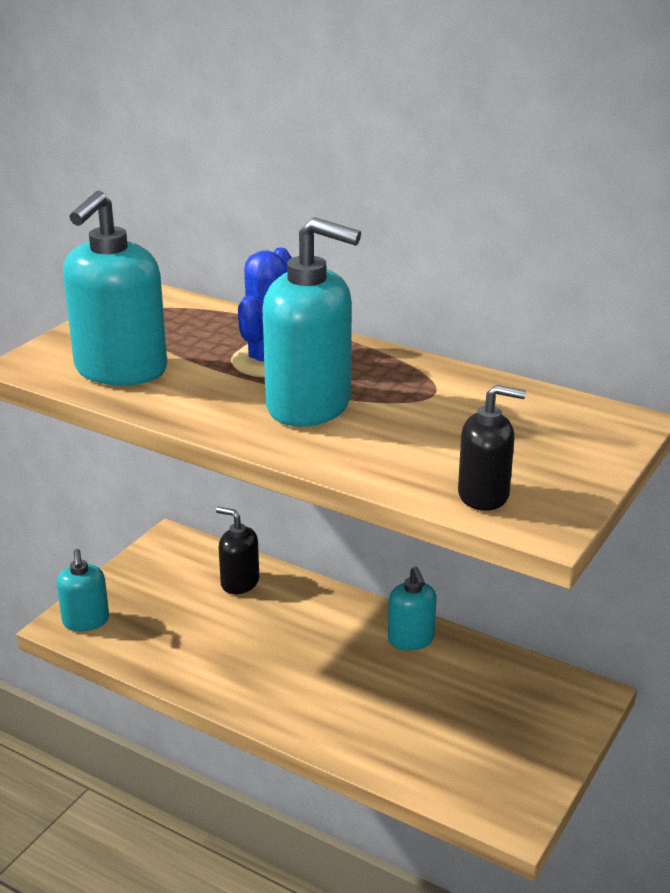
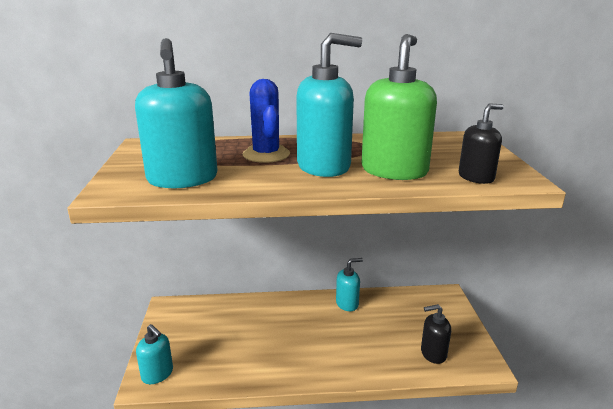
camera: 35 degrees left, 5 degrees down
black soap dispenser [216,507,259,594] -> black soap dispenser moved to [421,304,451,364]
turquoise soap dispenser [388,567,436,650] -> turquoise soap dispenser turned 60 degrees counterclockwise [336,258,363,311]
none -> green soap dispenser [361,34,437,180]

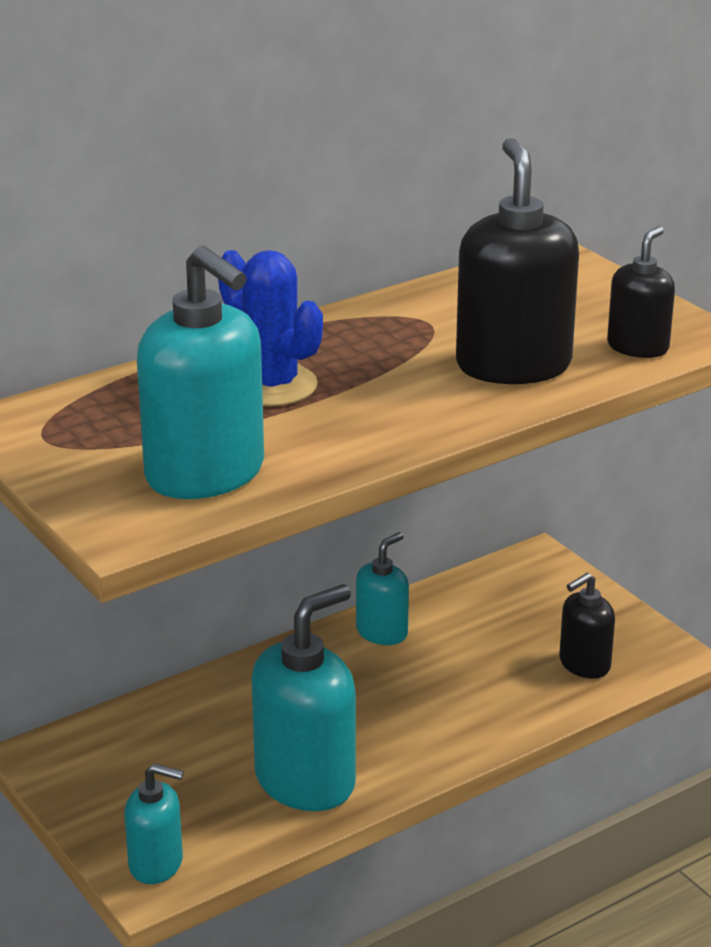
camera: 30 degrees left, 5 degrees up
turquoise soap dispenser [296,33,362,177] -> turquoise soap dispenser moved to [251,584,356,811]
green soap dispenser [361,34,437,180] -> black soap dispenser [456,138,579,384]

